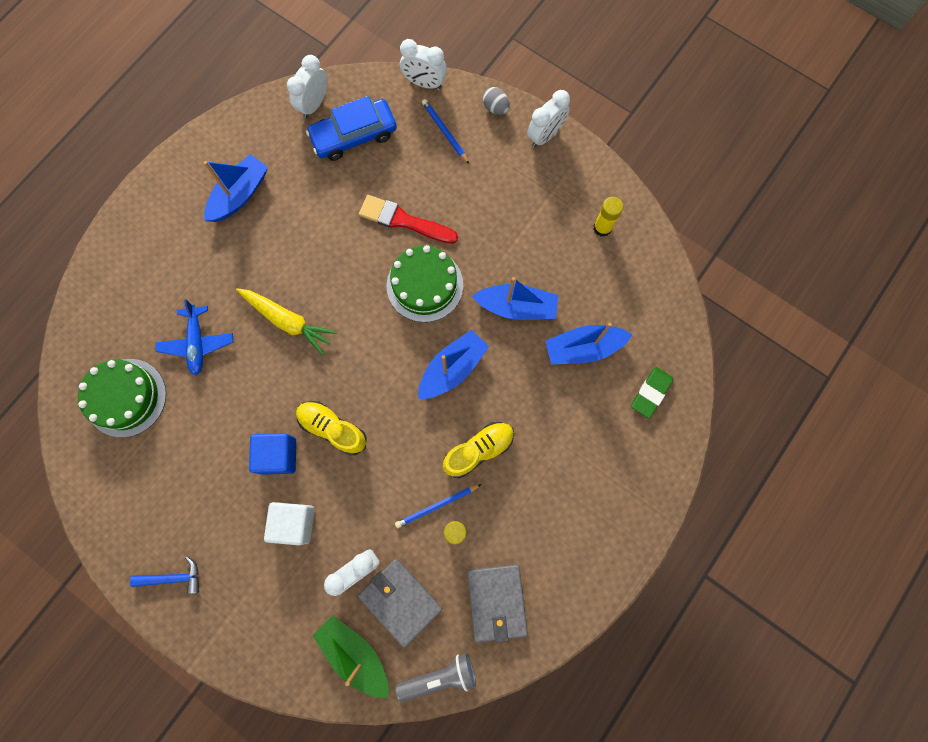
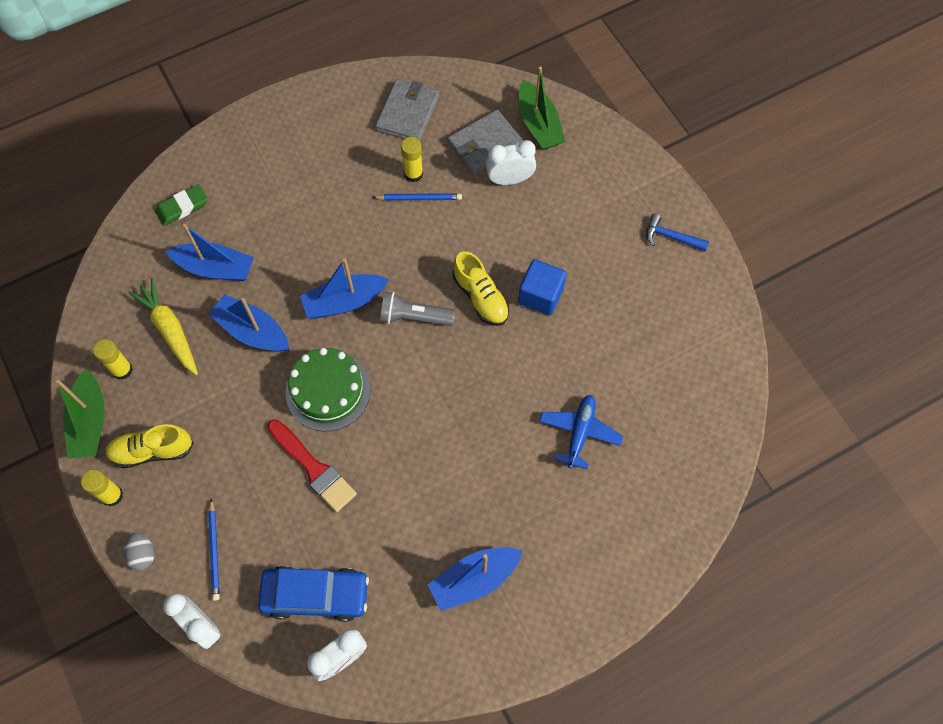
camera: 155 degrees left, 10 degrees down
green cake [78,359,166,437] -> none
yellow carrot [236,288,337,355] -> yellow carrot moved to [128,278,198,375]
white cube [264,502,315,545] -> none
grey wallet [358,558,442,648] -> grey wallet turned 75 degrees clockwise [448,110,523,174]
grey flashlight [395,653,476,702] -> grey flashlight moved to [380,292,455,326]
yellow shoe [443,422,514,478] -> yellow shoe moved to [105,424,194,468]
white clock [527,90,570,147] -> yellow glue stick [81,469,123,506]
none -> green boat [56,369,105,459]

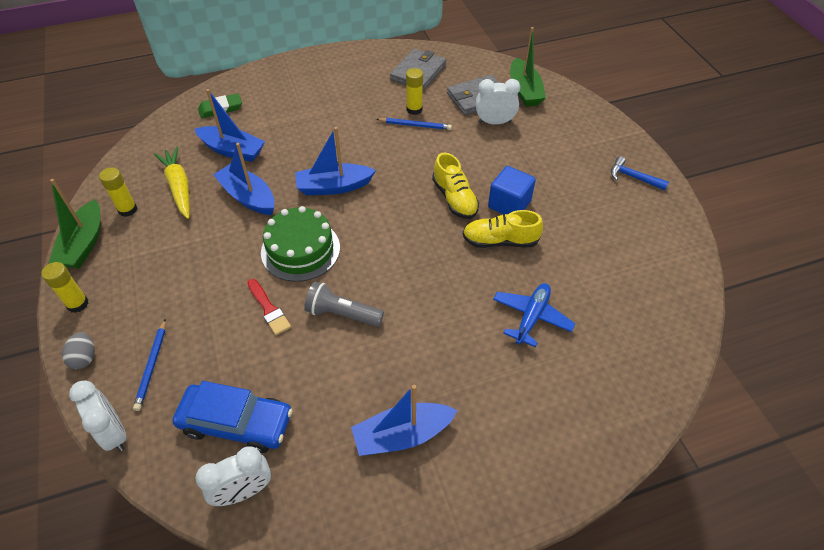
camera: 10 degrees right, 15 degrees down
yellow shoe [105,424,194,468] -> yellow shoe moved to [463,210,543,248]
red brush [267,419,357,512] -> red brush [247,279,291,335], size x0.66
grey flashlight [380,292,455,326] -> grey flashlight moved to [304,282,384,327]

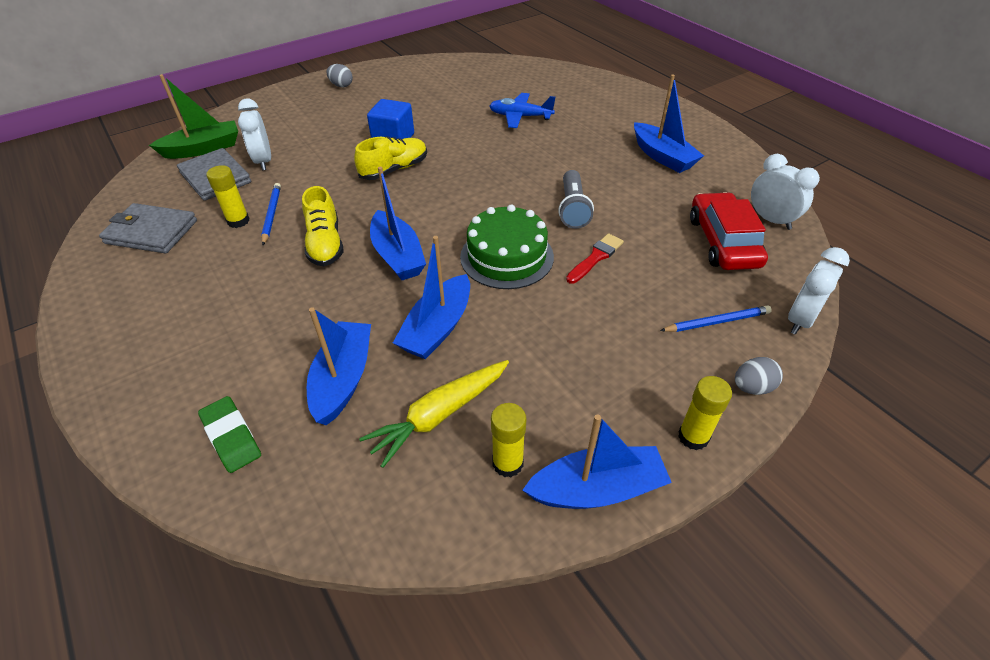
camera: 105 degrees left, 5 degrees down
green boat [49,179,100,268] -> blue boat [523,414,672,509]
blue car [172,381,293,453] -> red car [690,192,768,270]
yellow shoe [463,210,543,248] -> yellow shoe moved to [302,186,344,266]
blue hammer [611,156,669,190] -> grey egg [326,64,353,87]

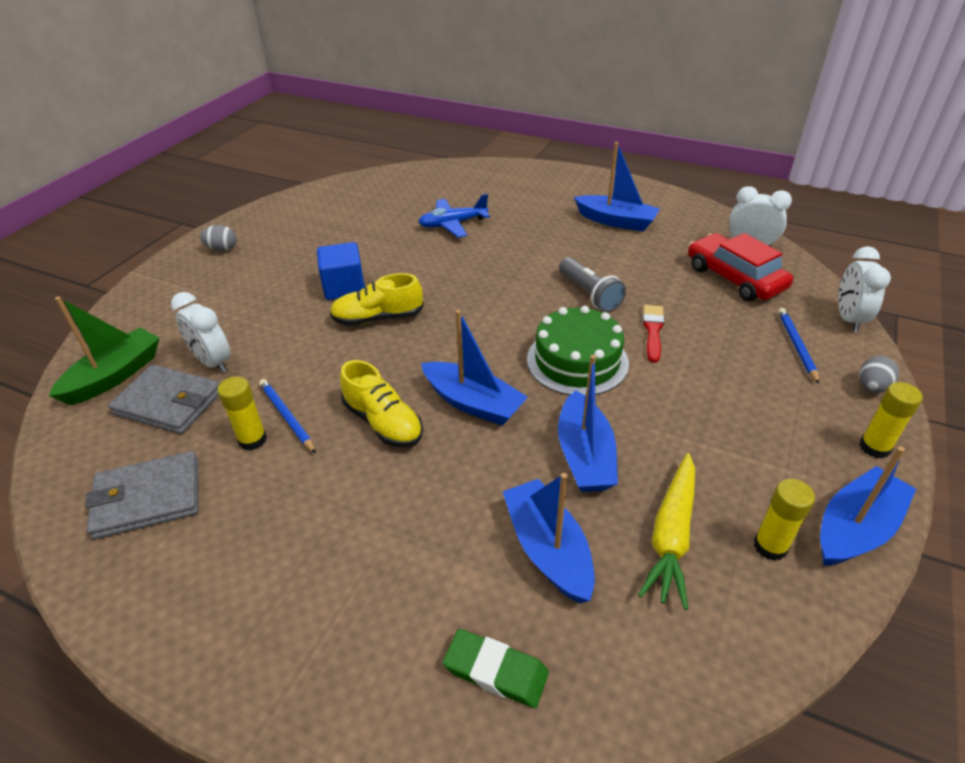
camera: 30 degrees left, 5 degrees down
yellow shoe [354,136,427,180] -> yellow shoe turned 120 degrees counterclockwise [330,273,424,326]
blue pencil [660,306,772,332] -> blue pencil turned 45 degrees counterclockwise [778,308,819,384]

